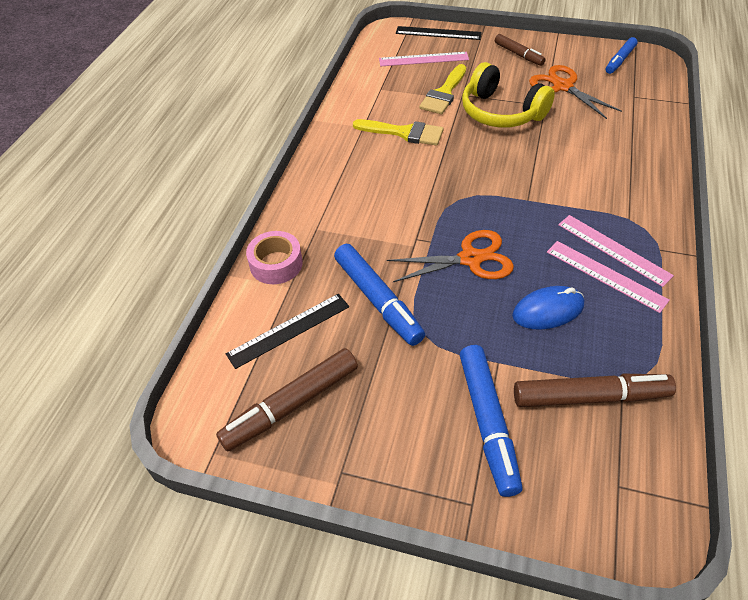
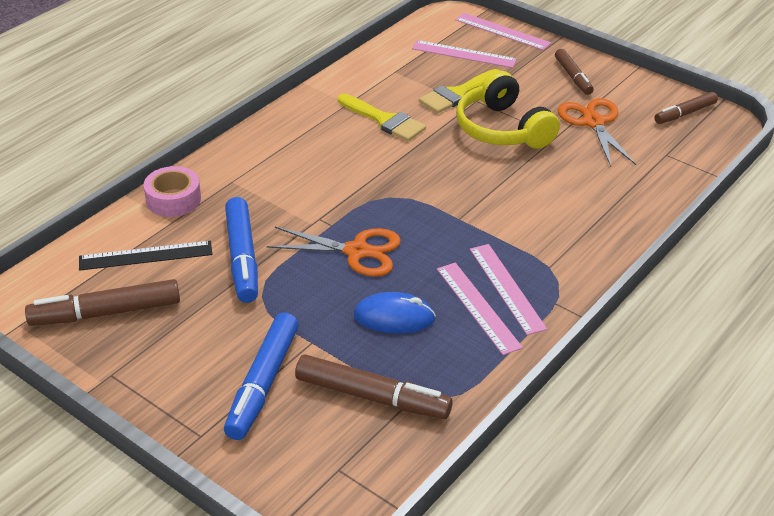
camera: 20 degrees right, 10 degrees down
black ruler [396,26,482,40] -> pink ruler [455,13,551,50]
blue marker [606,37,638,74] -> brown marker [654,92,718,124]

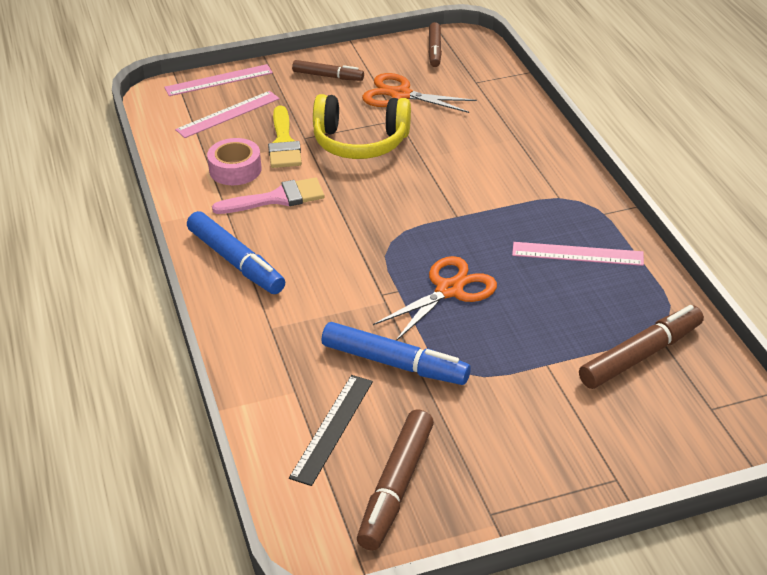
camera: 55 degrees left, 0 degrees up
pink tape [144,166,201,217] -> pink tape moved to [207,138,262,185]
blue marker [224,312,299,440] -> blue marker moved to [187,211,285,294]
yellow brush [338,94,426,141] -> pink brush [212,177,325,214]
blue mouse [354,292,436,333] -> none
pink ruler [470,244,547,335] -> none

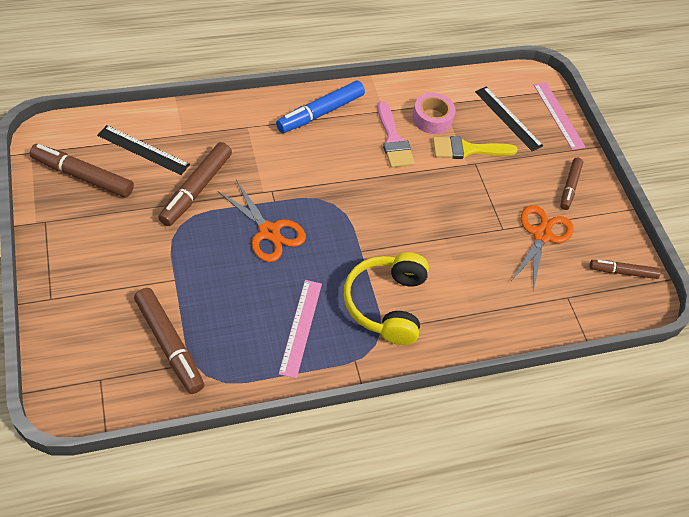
camera: 85 degrees right, 15 degrees up
pink ruler [175,91,280,138] -> black ruler [475,87,543,152]
yellow headphones [313,94,411,159] -> yellow headphones moved to [344,252,429,345]
blue marker [322,322,471,385] -> brown marker [158,142,232,226]

